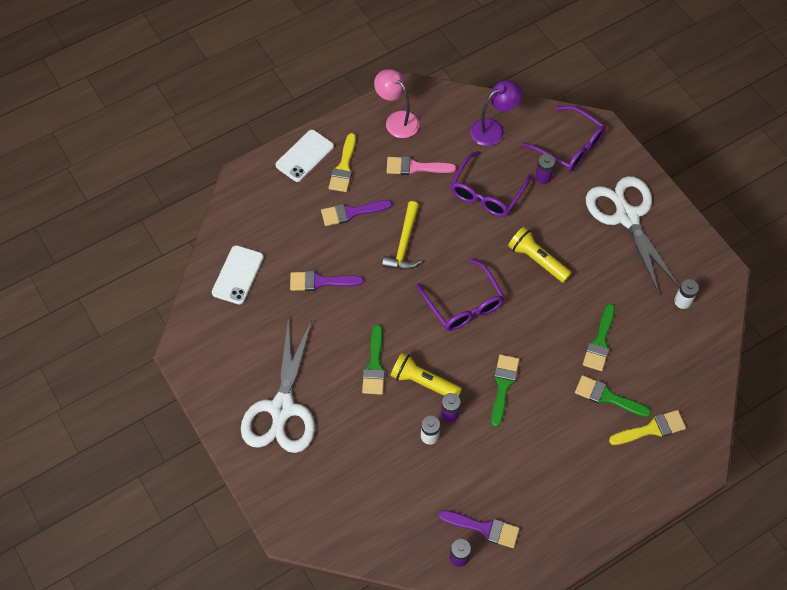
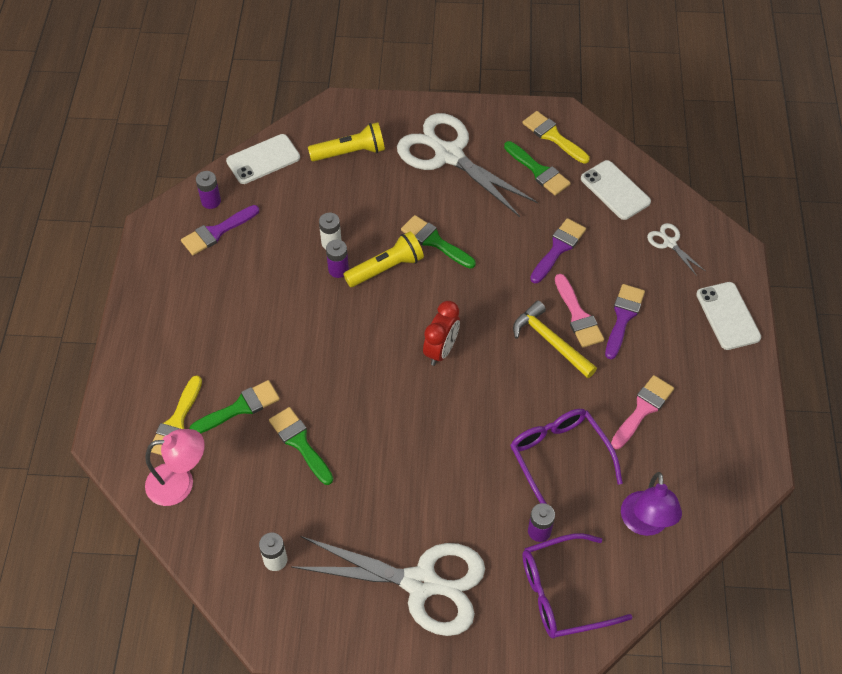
camera: 125 degrees right, 5 degrees down
yellow brush [329,133,356,192] -> yellow brush moved to [522,111,590,164]
pink lamp [374,69,420,138] -> pink lamp moved to [145,429,205,506]
purple glasses [416,258,505,331] -> red clock [423,301,460,366]
green brush [491,354,519,427] -> green brush moved to [504,141,571,196]
yellow flashlight [508,227,572,283] -> yellow flashlight moved to [308,122,385,162]
none -> white phone [226,134,300,184]
none -> pink brush [555,274,604,348]
none -> white scissors [647,223,705,276]

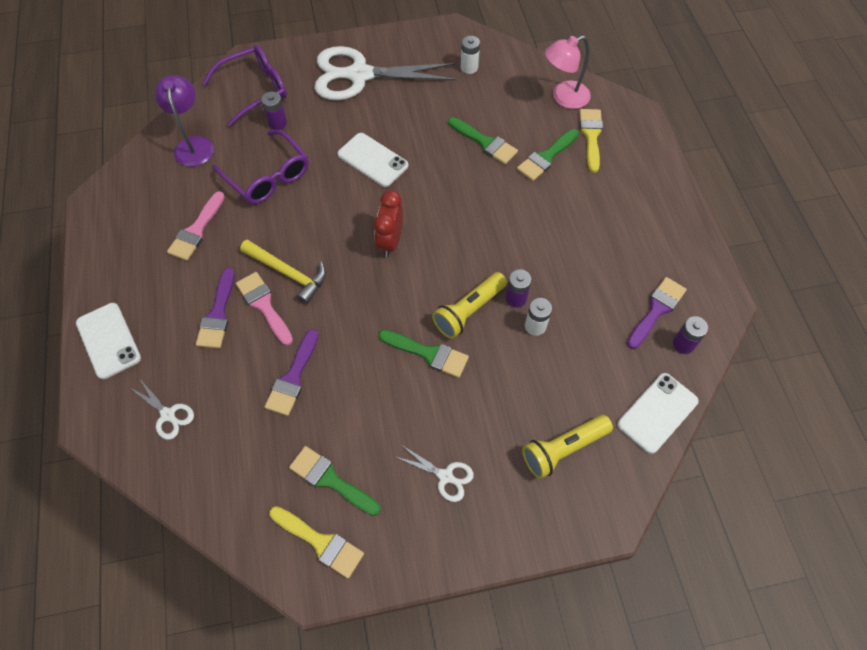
camera: 165 degrees right, 5 degrees up
white scissors [397,113,538,217] -> white scissors [396,445,474,502], size x0.42
white phone [581,160,651,220] -> white phone moved to [338,133,408,187]

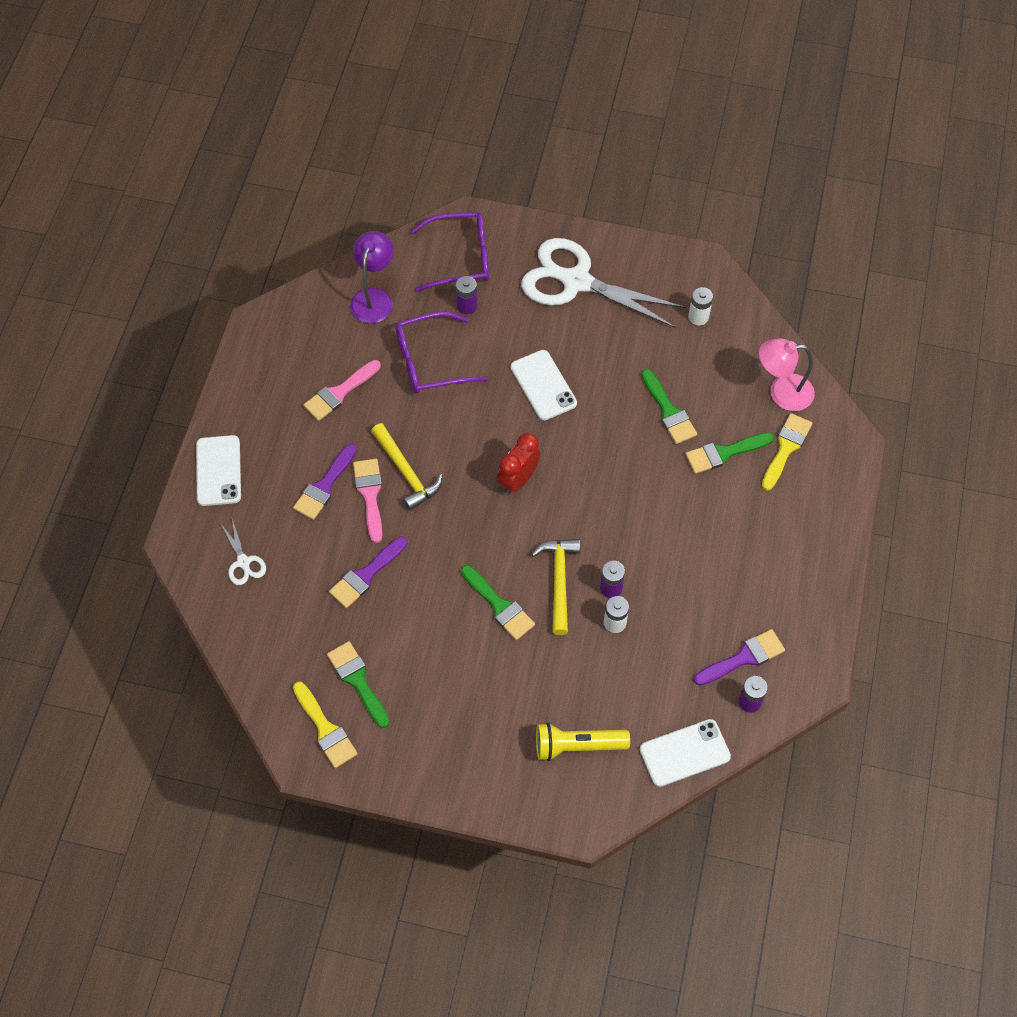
camera: 25 degrees right, 0 degrees up
purple glasses [213,130,309,204] -> purple glasses turned 90 degrees clockwise [396,311,488,394]
white scissors [396,445,474,502] -> none
yellow flashlight [432,272,507,339] -> yellow hammer [531,539,580,635]

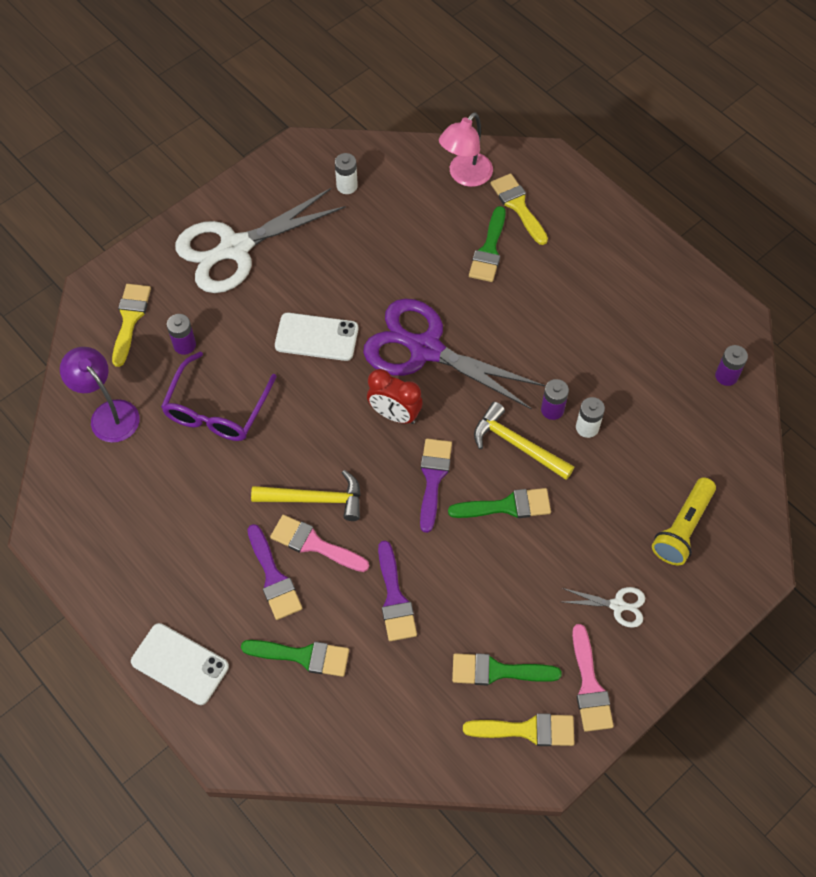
camera: 55 degrees left, 0 degrees up
white scissors [221,519,266,585] -> white scissors moved to [562,587,645,628]
pink brush [303,360,381,421] -> pink brush moved to [572,624,614,732]
purple glasses [411,212,489,292] -> yellow brush [112,284,151,367]
red clock [497,433,540,495] -> red clock turned 45 degrees counterclockwise [367,369,423,424]
white phone [640,719,731,787] -> none
green brush [641,369,697,444] -> green brush moved to [241,640,349,677]
purple brush [694,629,785,686] -> purple brush moved to [420,438,452,533]
none -> purple scissors [363,299,545,410]

